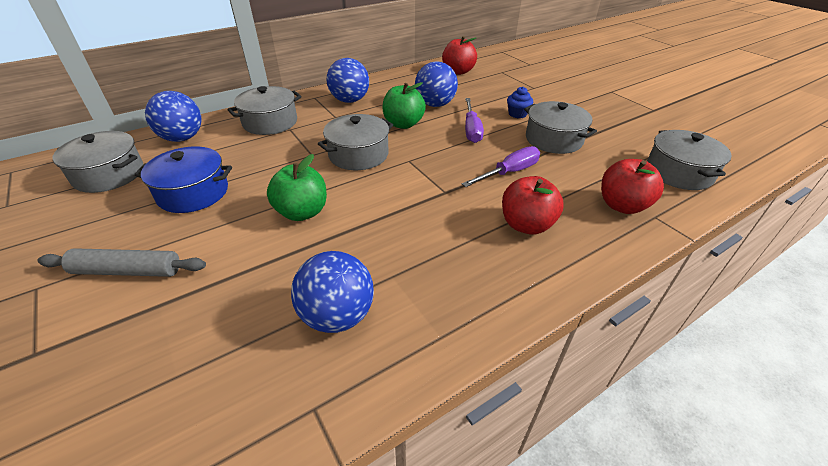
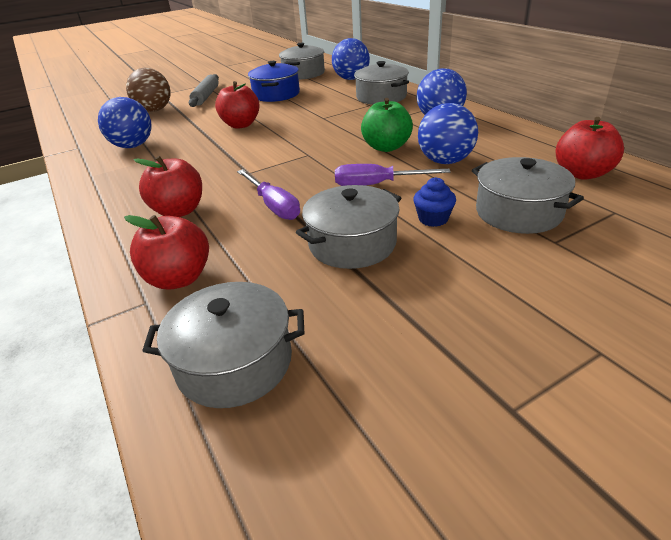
camera: 95 degrees right, 5 degrees down
green apple [267,154,327,221] -> red apple [215,81,260,129]
grey pot [318,114,393,170] -> grey pot moved to [472,157,584,234]
none -> brown ball [126,68,171,112]

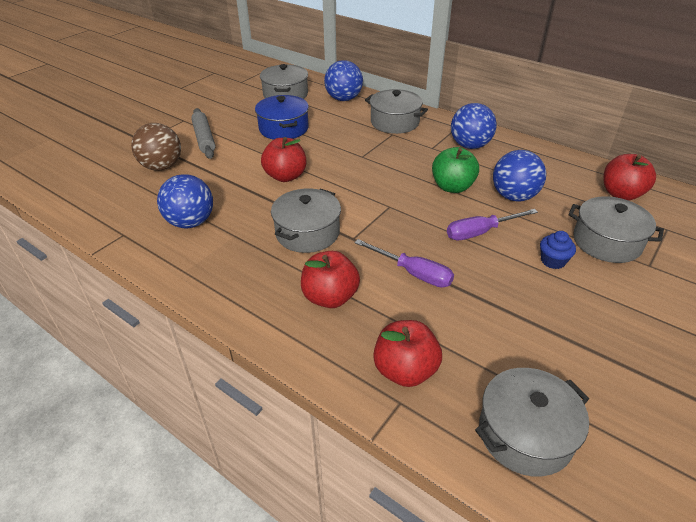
camera: 25 degrees left, 5 degrees up
grey pot [296,185,401,269] -> grey pot moved to [271,189,341,253]

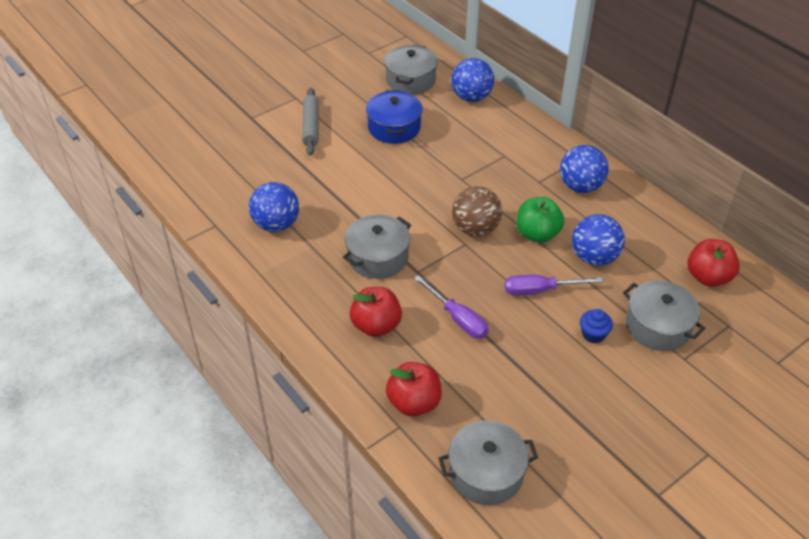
camera: 15 degrees right, 5 degrees up
brown ball [131,123,181,171] -> brown ball moved to [452,186,502,237]
red apple [261,137,306,182] -> none
grey pot [365,89,428,134] -> none

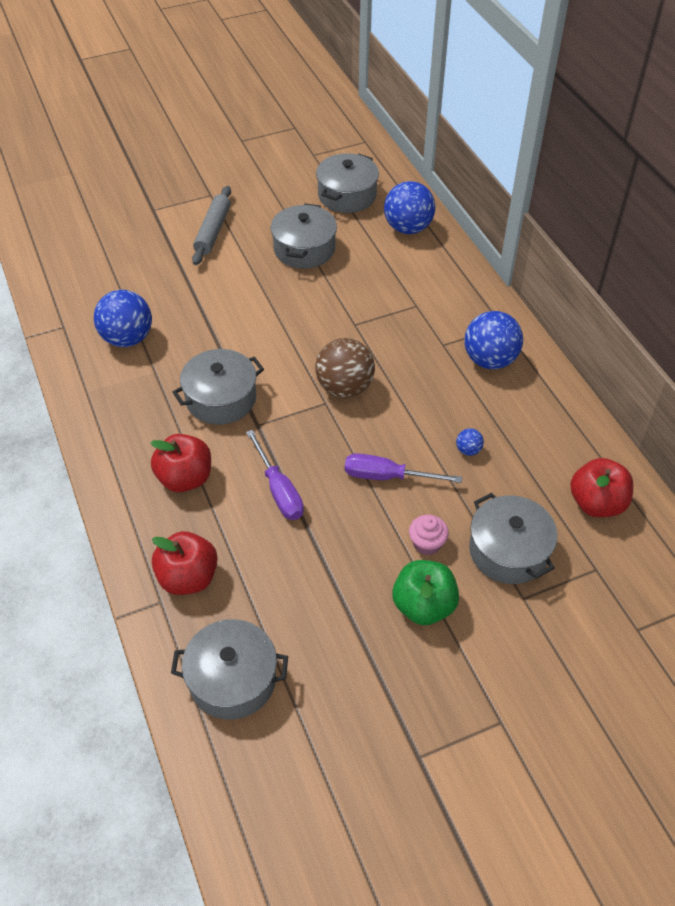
camera: 15 degrees right, 5 degrees up
blue pot [366,90,423,144] -> grey pot [271,203,337,269]
green apple [517,197,564,243] -> green apple moved to [392,560,459,625]
blue ball [572,214,625,266] -> blue ball [456,428,484,456], size x0.44
blue cupcake [580,309,613,343] -> pink cupcake [409,515,449,555]

